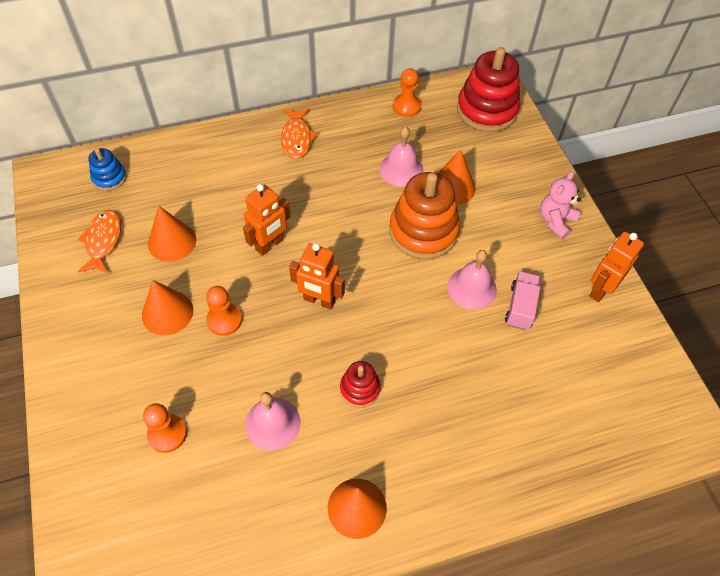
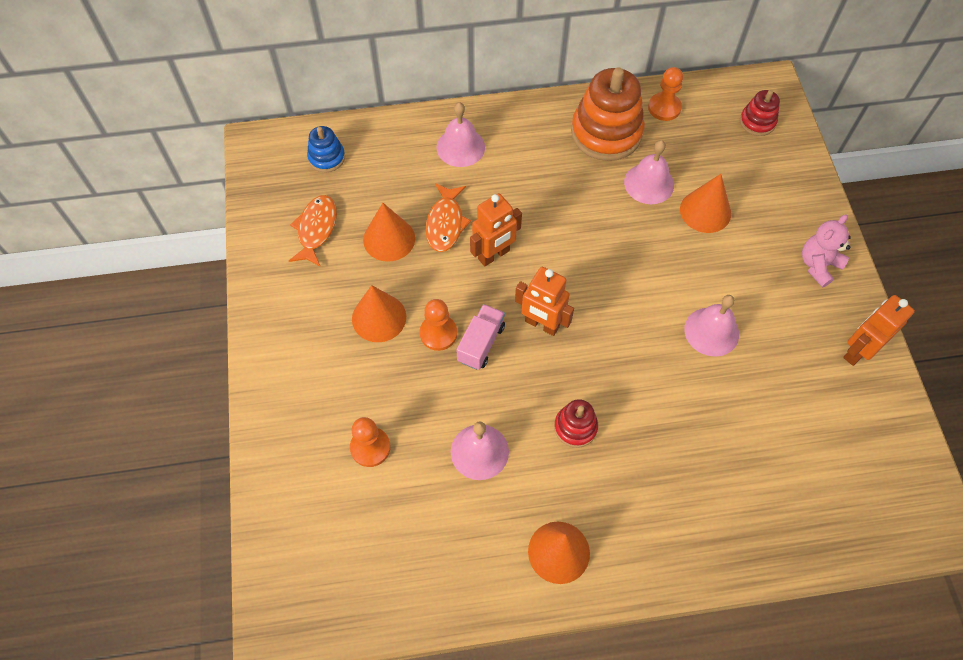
camera: 10 degrees right, 5 degrees up
orange fish [281,109,318,159] -> orange fish moved to [426,183,471,252]
orange stacking toy [390,172,460,259] -> orange stacking toy moved to [571,67,645,161]
red stacking toy [457,47,520,132] -> red stacking toy [740,90,780,136], size x0.51
pink truck [505,271,540,330] -> pink truck moved to [456,304,505,370]
none -> pink bell [436,102,485,167]

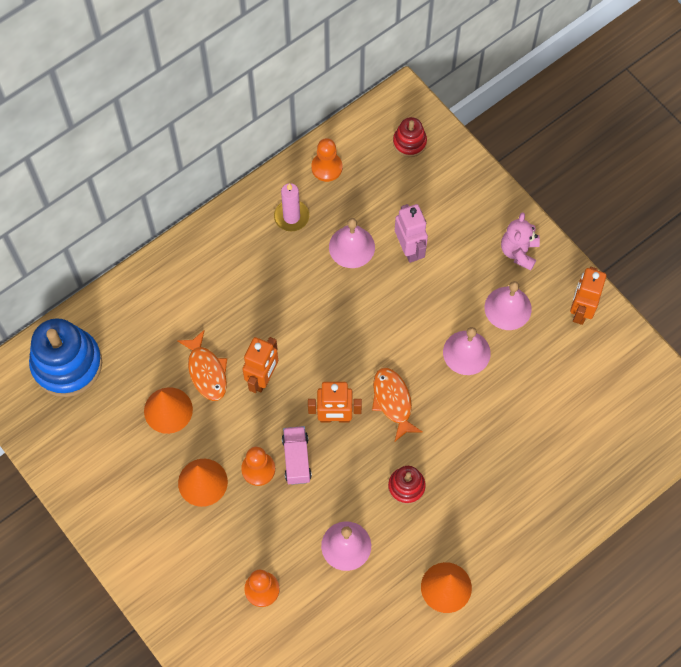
camera: 30 degrees left, 5 degrees up
orange fish [289,195,337,266] -> orange fish moved to [372,368,422,442]
blue stacking toy [307,126,345,172] -> blue stacking toy [29,318,102,397], size x1.96
pink bell [436,102,485,167] -> pink bell moved to [485,281,532,330]
orange stacking toy [571,67,645,161] -> pink candle [274,183,309,231]
orange cone [680,174,731,233] -> pink robot [395,204,428,263]

